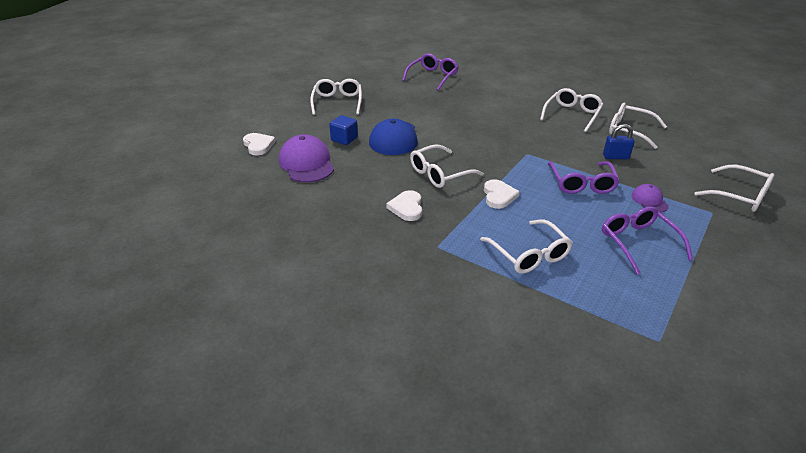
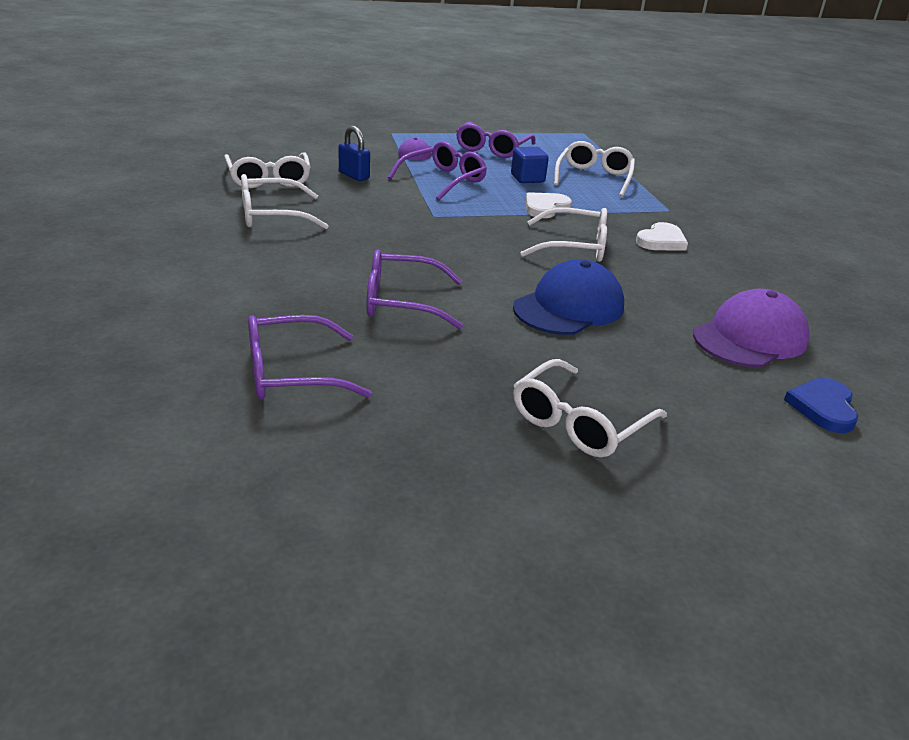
camera: 140 degrees left, 5 degrees down
white heart [243,133,276,155] -> blue heart [784,378,858,433]
purple cap [279,135,334,182] -> purple cap turned 150 degrees counterclockwise [693,289,810,368]
blue cube [329,115,358,145] -> blue cube moved to [511,147,549,183]
white glasses [695,165,775,212] -> none
none -> purple glasses [366,250,463,329]

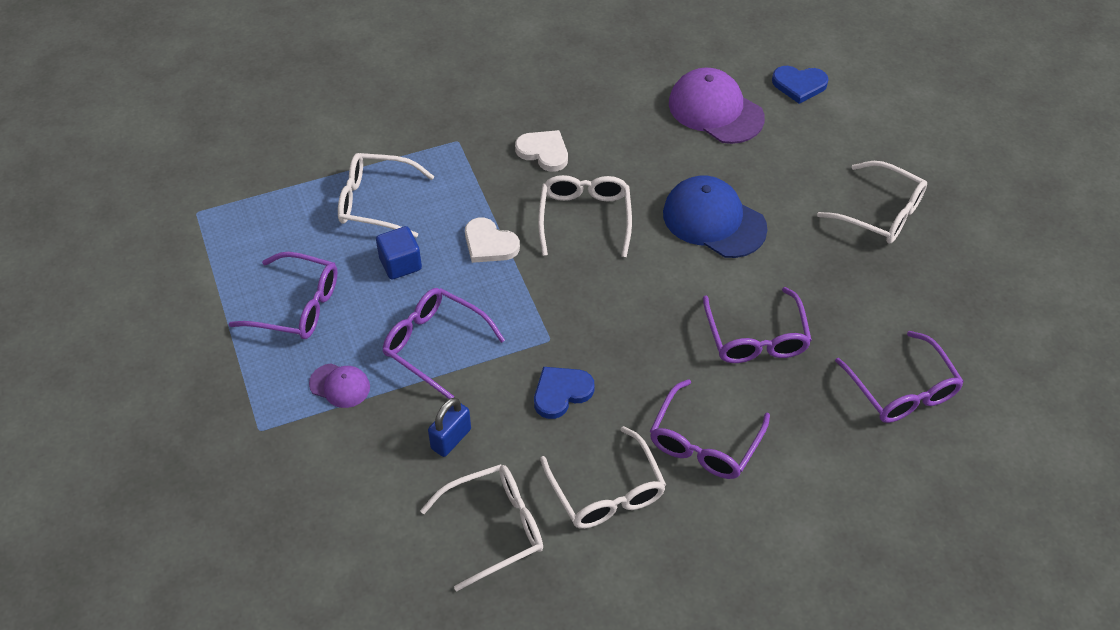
camera: 95 degrees left, 20 degrees up
none -> blue heart [534,367,595,419]
none -> purple glasses [650,379,770,479]

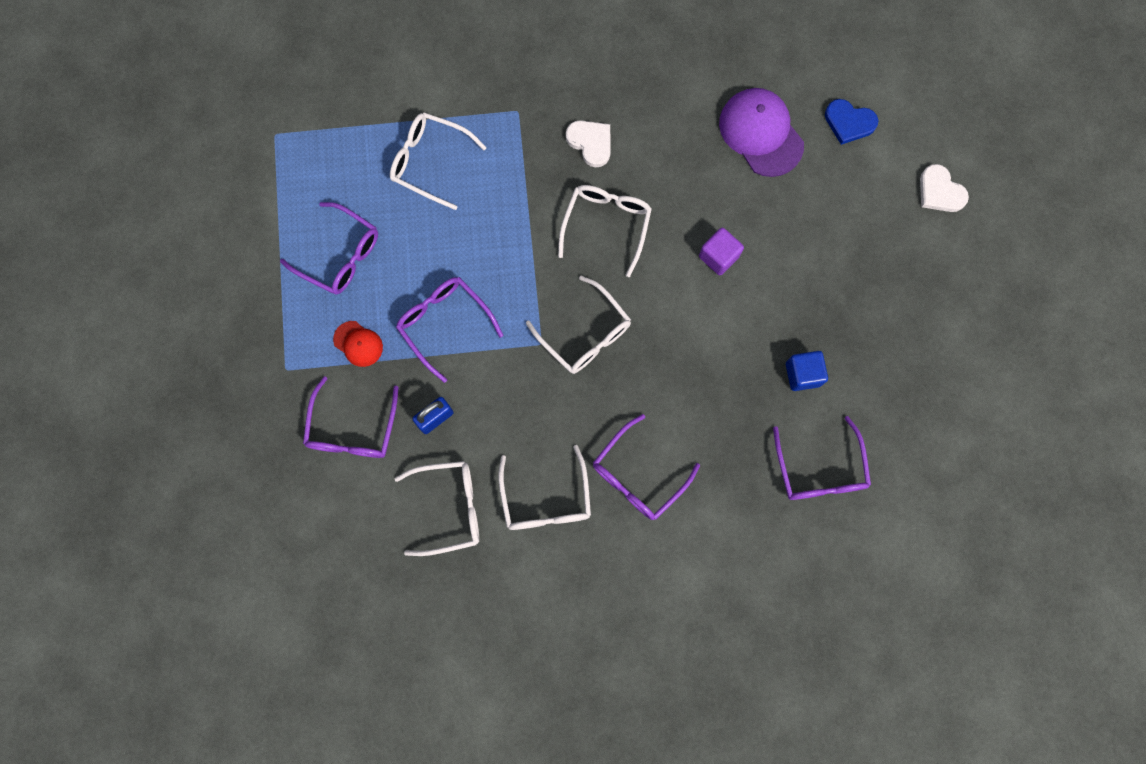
camera: 15 degrees right, 25 degrees up
purple cap [309,363,370,408] -> red cap [333,321,383,367]
blue cube [376,226,422,279] -> blue cube moved to [786,351,828,391]
white heart [465,218,520,263] -> white heart moved to [920,164,969,212]
blue heart [534,367,595,419] -> none
blue cap [663,176,768,258] -> purple cube [699,228,744,275]
purple glasses [703,287,812,363] -> purple glasses moved to [303,376,399,458]
white glasses [817,161,927,244] -> white glasses moved to [526,276,631,374]

